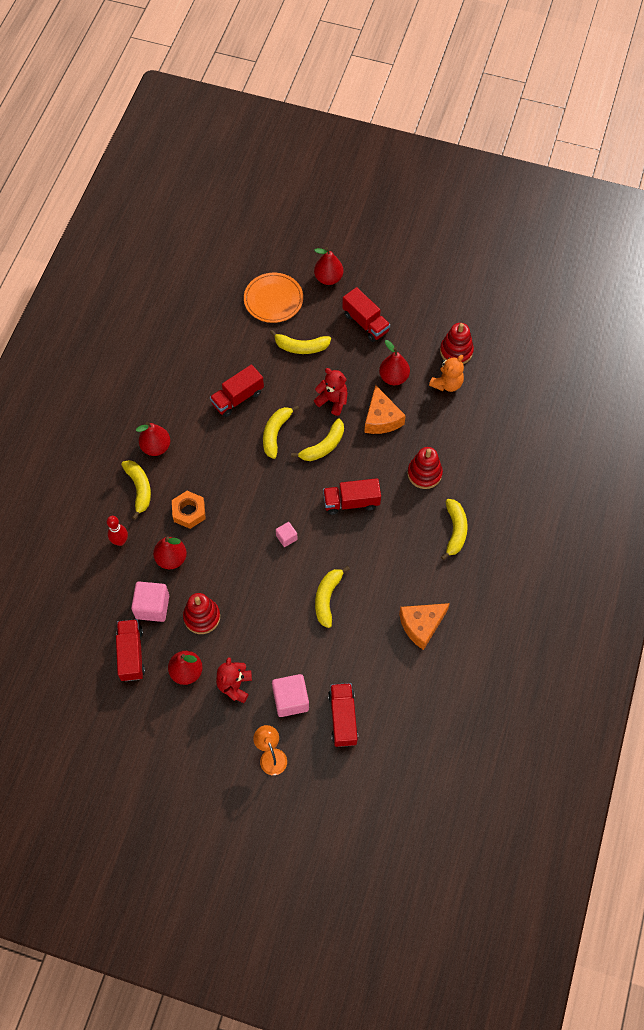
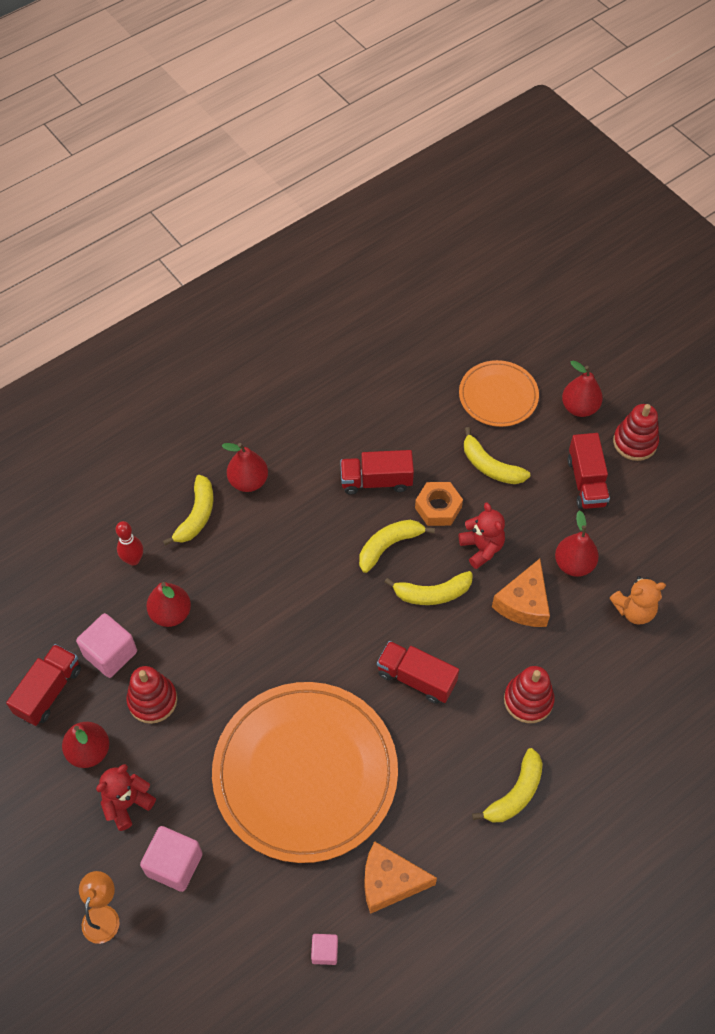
camera: 35 degrees right, 5 degrees down
orange nut [172,491,206,529] -> orange nut moved to [415,482,463,526]
pink cube [276,522,298,547] -> pink cube moved to [311,934,338,965]
yellow banana [315,566,350,628] -> orange plate [212,682,398,863]
red truck [328,683,358,747] -> none
red stacking toy [440,323,474,364] -> red stacking toy moved to [613,404,659,461]

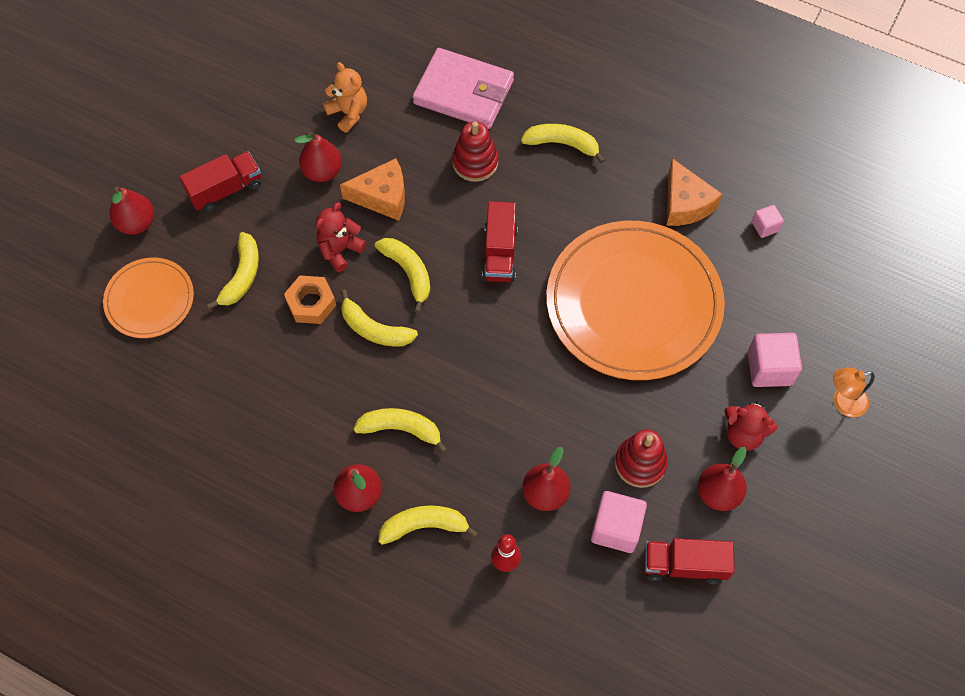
camera: 115 degrees left, 5 degrees up
red truck [340,450,414,495] -> none
red stacking toy [613,404,659,461] -> none
none -> yellow banana [354,408,447,453]
none -> pink wallet [413,48,514,129]

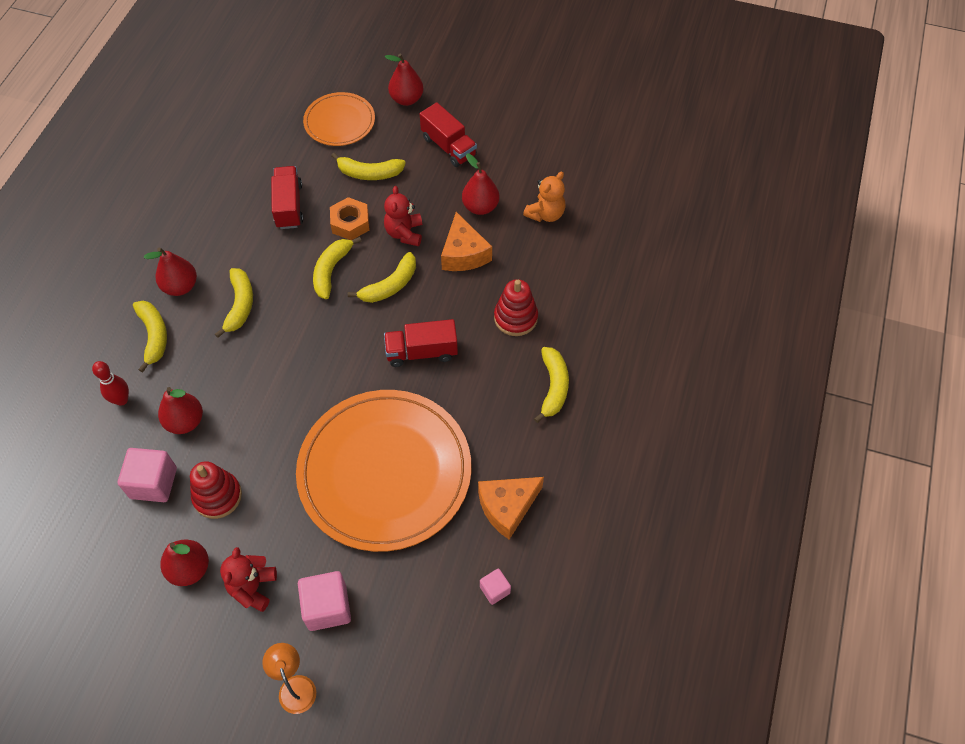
camera: 80 degrees right, 5 degrees down
red teddy bear [315,202,366,272] -> red teddy bear turned 120 degrees counterclockwise [384,186,422,246]
pink wallet [413,48,514,129] -> none
red truck [644,538,735,584] -> red truck moved to [271,166,303,229]

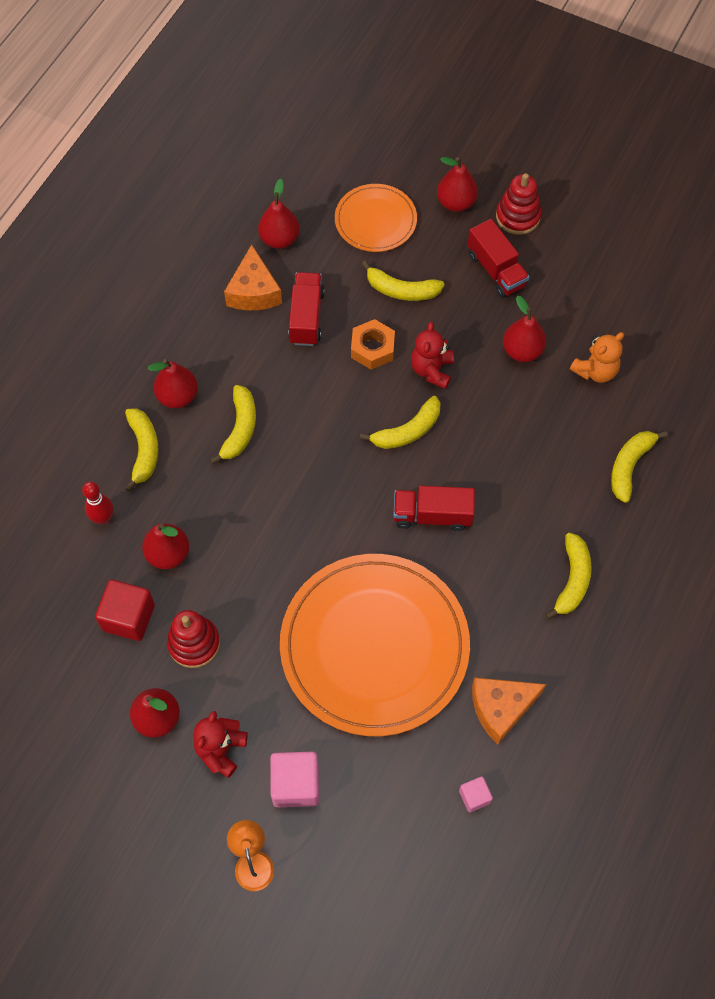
camera: 10 degrees right, 5 degrees up
pink cube [118,448,177,502] -> red cube [95,580,155,641]
yellow banana [313,237,361,299] -> yellow banana moved to [611,431,668,503]
orange cheese [441,212,492,271] -> orange cheese moved to [224,245,282,311]
red stacking toy [494,279,538,336] -> red stacking toy moved to [496,173,541,235]
none -> red pear [258,179,300,249]

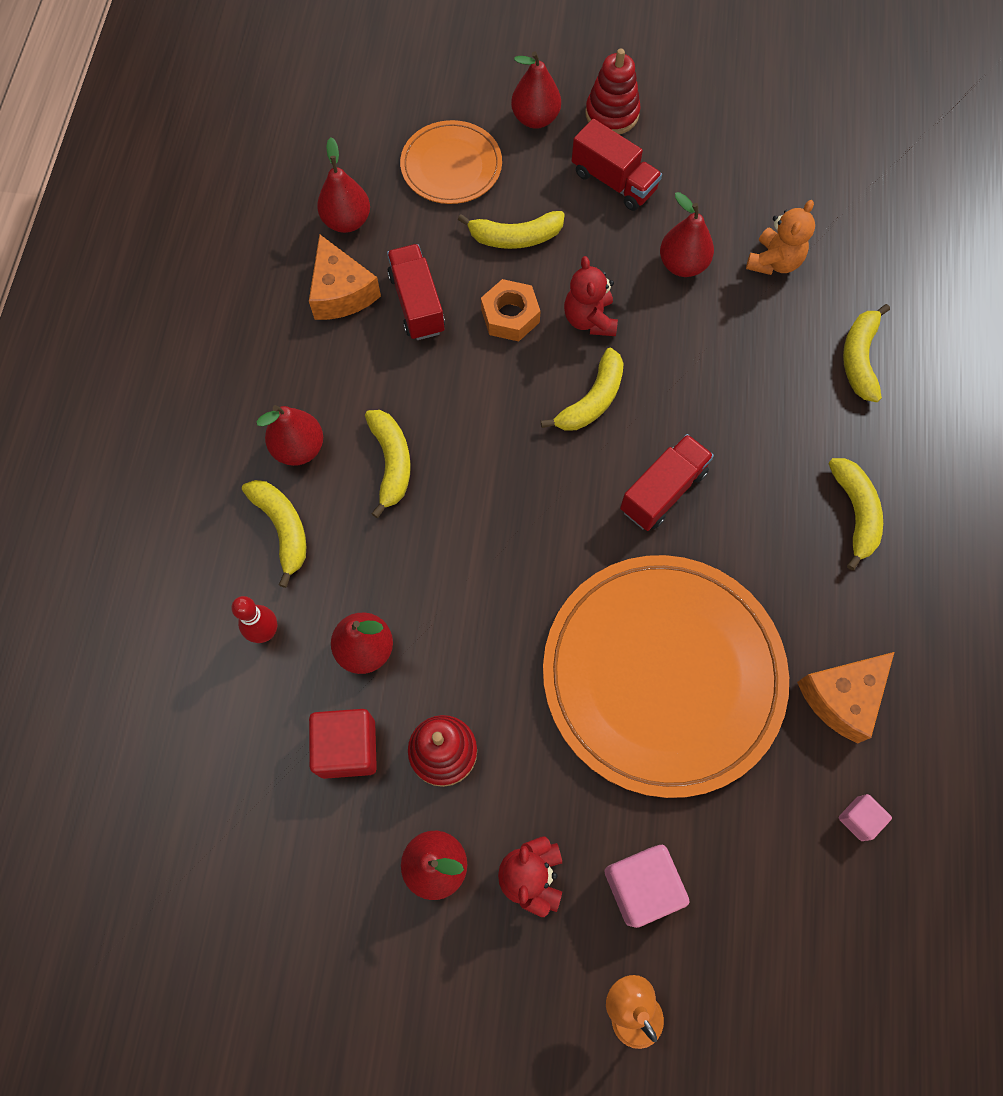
camera: 20 degrees left, 5 degrees up
red truck [393,486,475,531] -> red truck turned 150 degrees clockwise [620,434,714,531]

